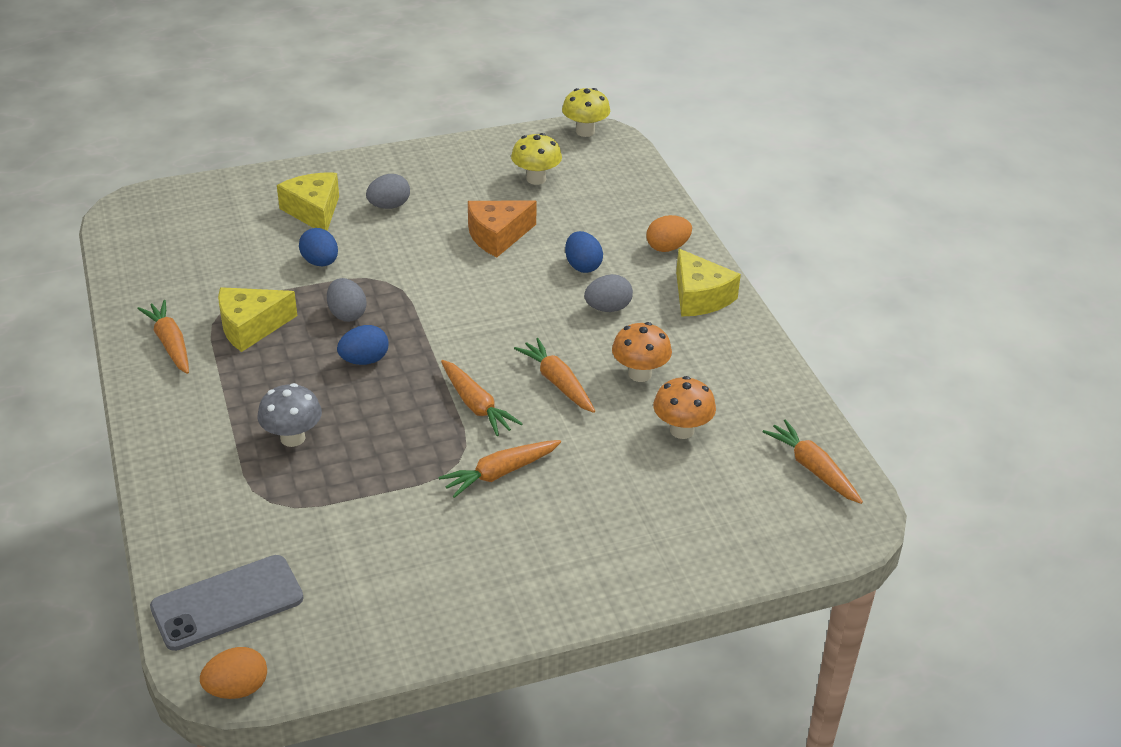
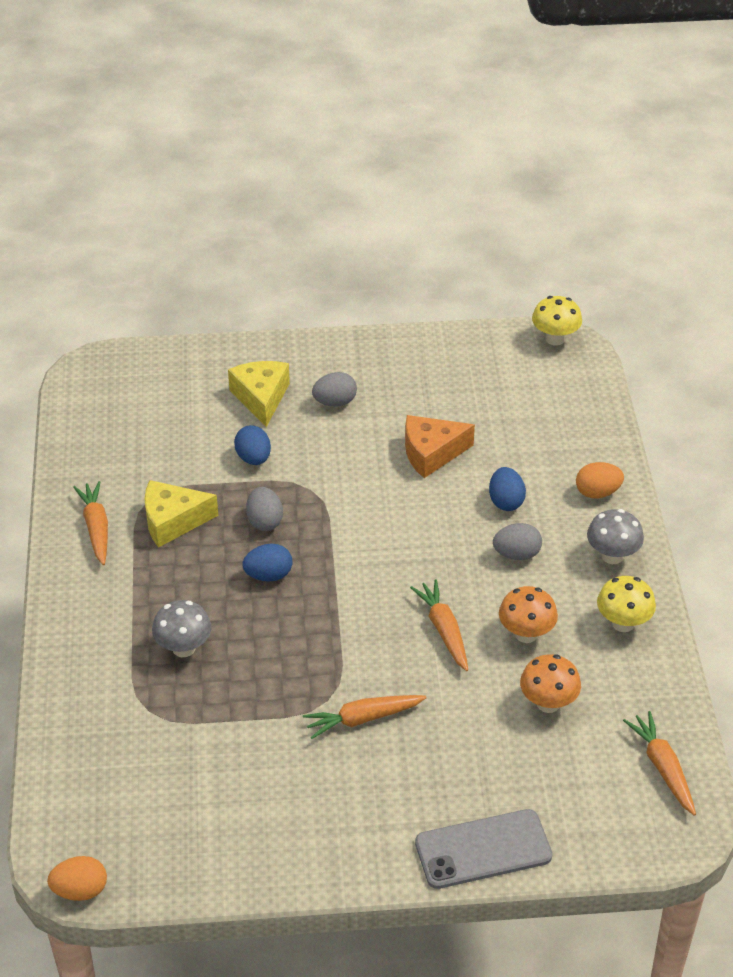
camera: 15 degrees right, 5 degrees up
grey phone [150,555,303,651] -> grey phone moved to [415,809,552,889]
orange carrot [441,360,523,436] -> none
yellow mushroom [511,133,562,185] -> yellow mushroom moved to [597,576,656,632]
yellow cheese [676,249,741,317] -> grey mushroom [587,509,644,564]

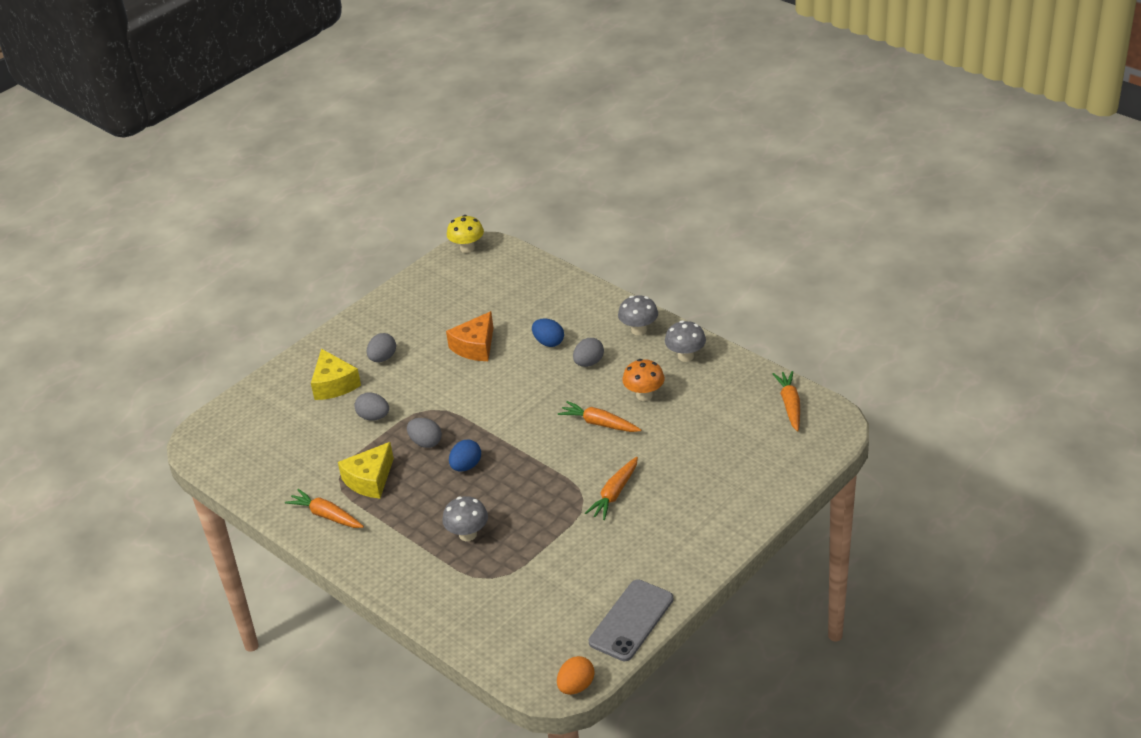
camera: 40 degrees left, 5 degrees down
yellow cheese [228,361,290,427] -> yellow cheese turned 150 degrees counterclockwise [311,349,361,400]
blue egg [234,425,271,465] -> grey egg [354,392,389,420]
grey phone [415,809,552,889] -> grey phone moved to [589,579,673,661]
orange mushroom [520,654,581,713] -> none
orange egg [576,462,624,499] -> none
yellow mushroom [597,576,656,632] -> grey mushroom [665,320,706,362]
orange carrot [623,711,696,816] -> orange carrot turned 60 degrees clockwise [772,371,800,432]

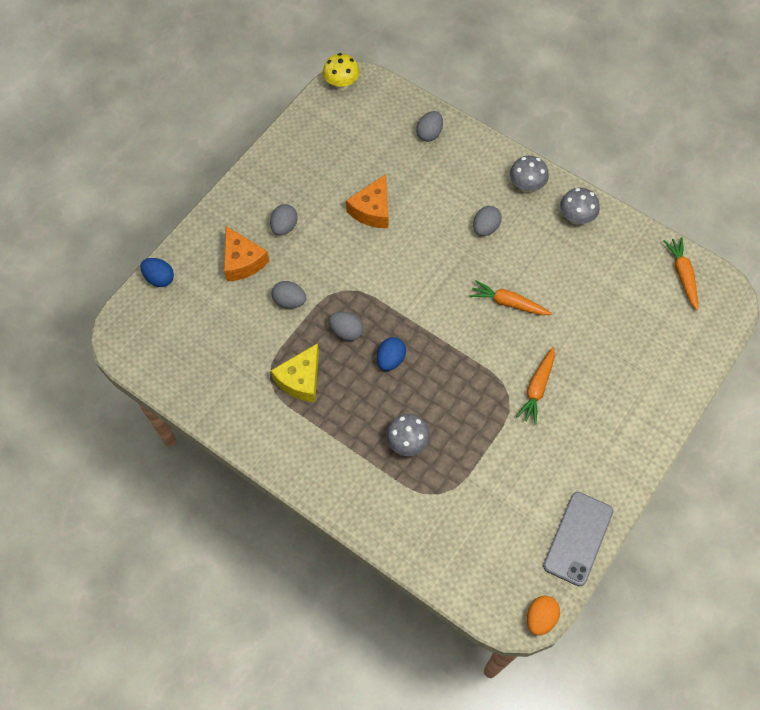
camera: 10 degrees left, 25 degrees up
orange carrot [285,489,364,528] -> none
yellow cheese [311,349,361,400] -> orange cheese [224,226,269,281]
blue egg [532,318,564,347] -> blue egg moved to [140,258,174,287]
orange mushroom [622,359,665,401] -> none
none -> grey egg [416,111,443,142]

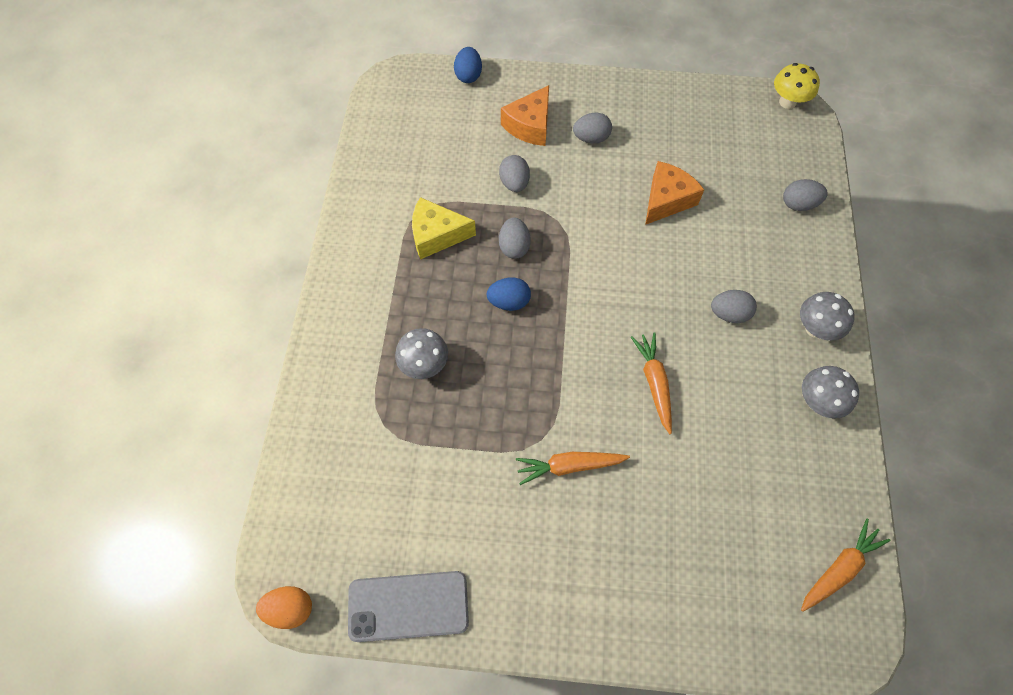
camera: 60 degrees right, 0 degrees up
orange cheese [346,174,388,228] -> orange cheese turned 135 degrees clockwise [645,161,704,225]

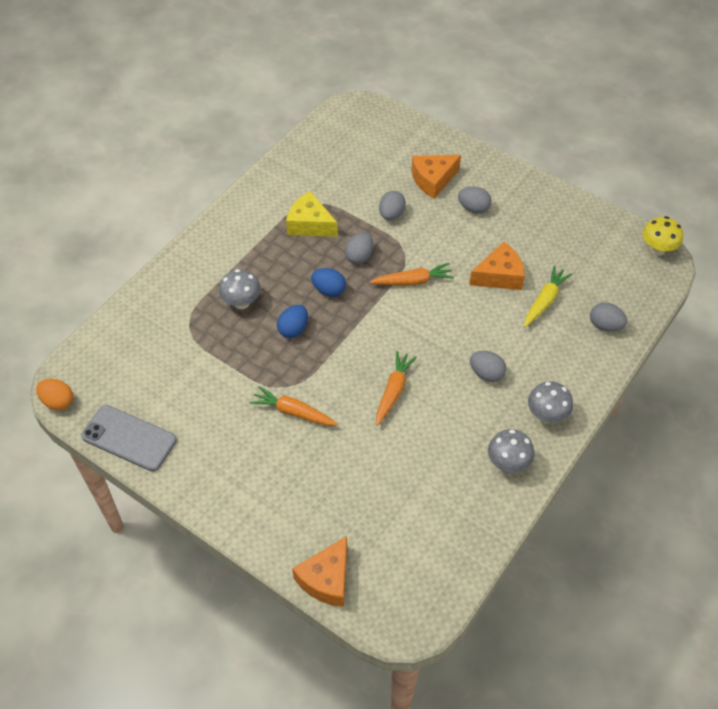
camera: 30 degrees right, 10 degrees down
blue egg [454,47,482,83] -> blue egg moved to [277,305,308,338]
orange carrot [801,519,890,612] -> orange carrot moved to [370,263,454,285]
none -> orange cheese [292,536,347,607]
none -> yellow carrot [524,266,572,327]

